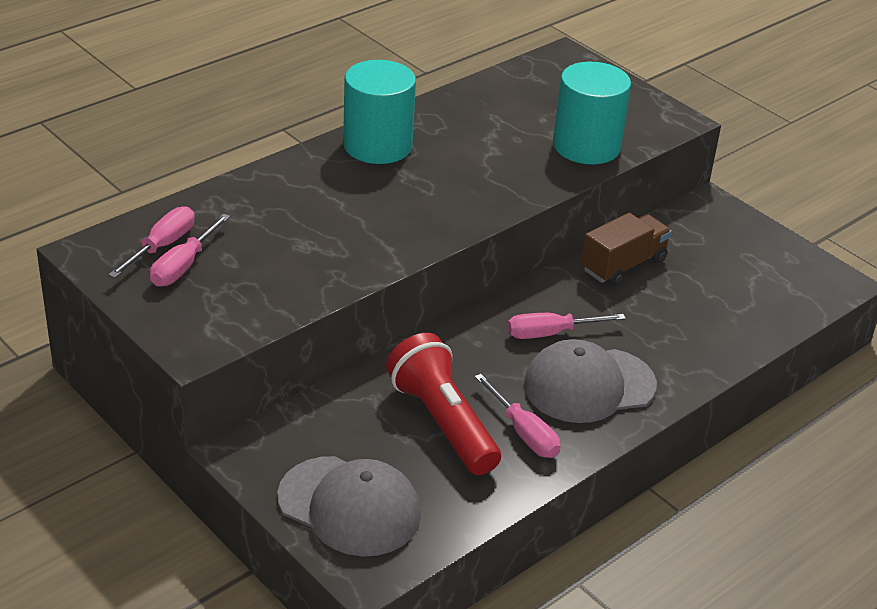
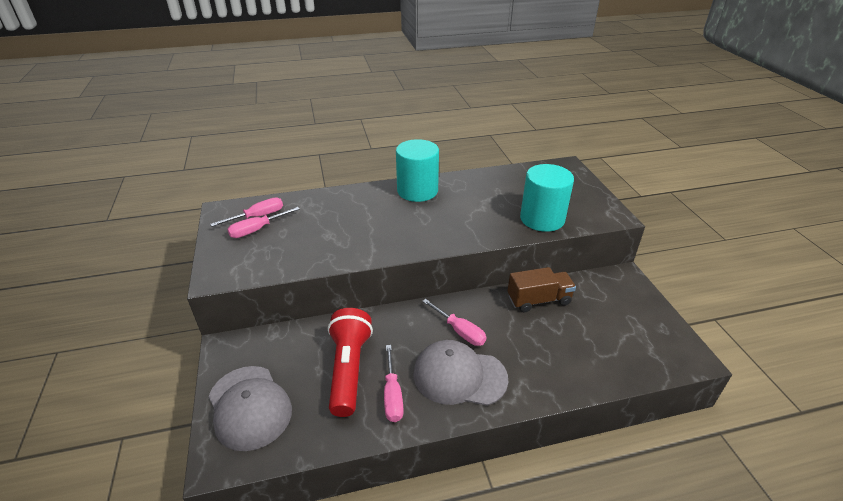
camera: 30 degrees right, 0 degrees up
pink screwdriver [508,313,626,339] -> pink screwdriver turned 150 degrees counterclockwise [422,299,486,346]

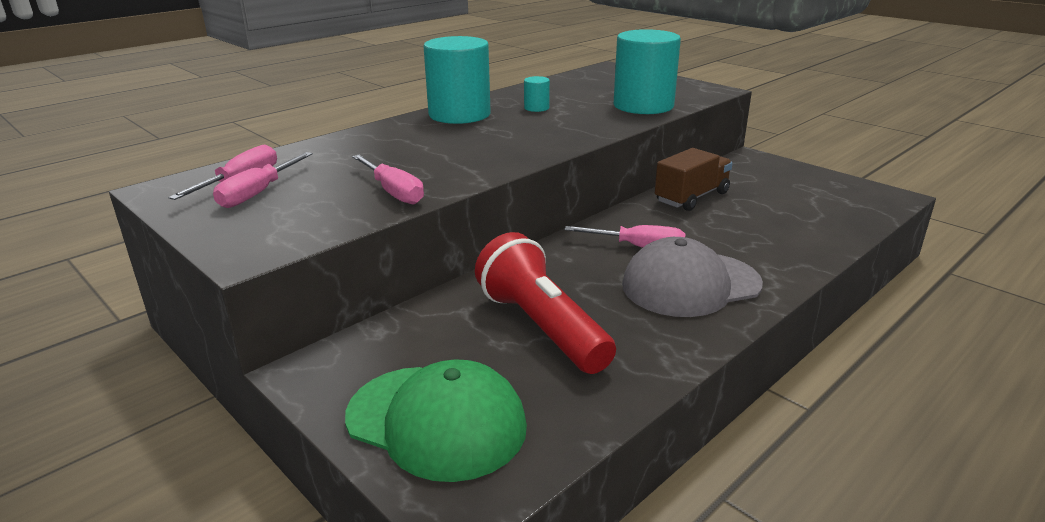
camera: 30 degrees left, 10 degrees down
grey cap [209,366,292,451] -> green cap [345,359,527,482]
pink screwdriver [384,345,404,422] -> pink screwdriver moved to [352,155,424,204]
none -> turquoise cylinder [524,76,550,112]

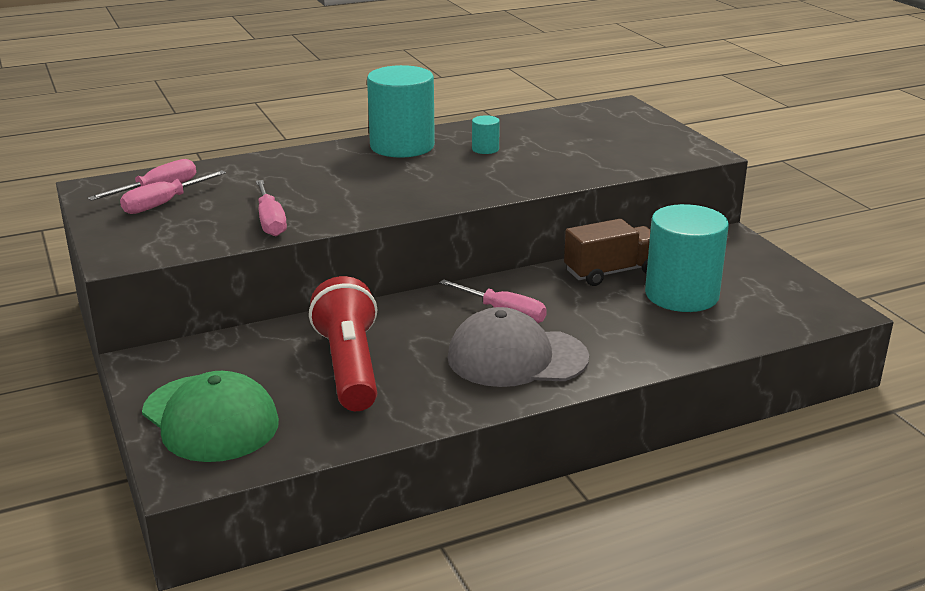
camera: 20 degrees right, 0 degrees up
turquoise cylinder [613,29,681,114] -> turquoise cylinder moved to [645,204,729,312]

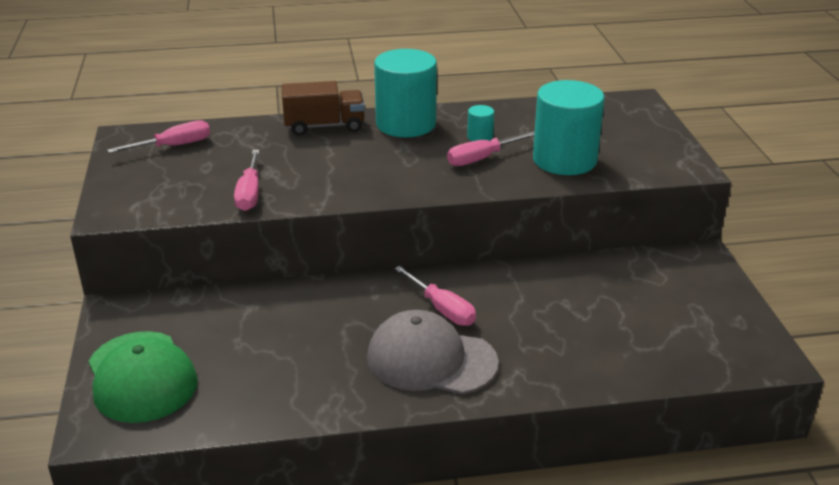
camera: 15 degrees right, 5 degrees up
pink screwdriver [120,170,226,214] -> pink screwdriver moved to [447,132,535,166]
red flashlight [309,276,377,411] -> none
brown truck [564,219,650,286] -> brown truck moved to [282,81,365,135]
turquoise cylinder [645,204,729,312] -> turquoise cylinder moved to [533,80,605,175]

